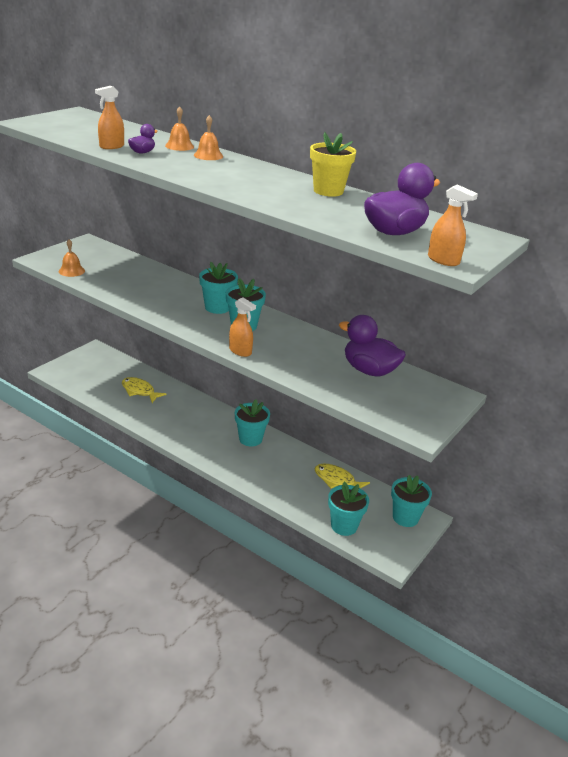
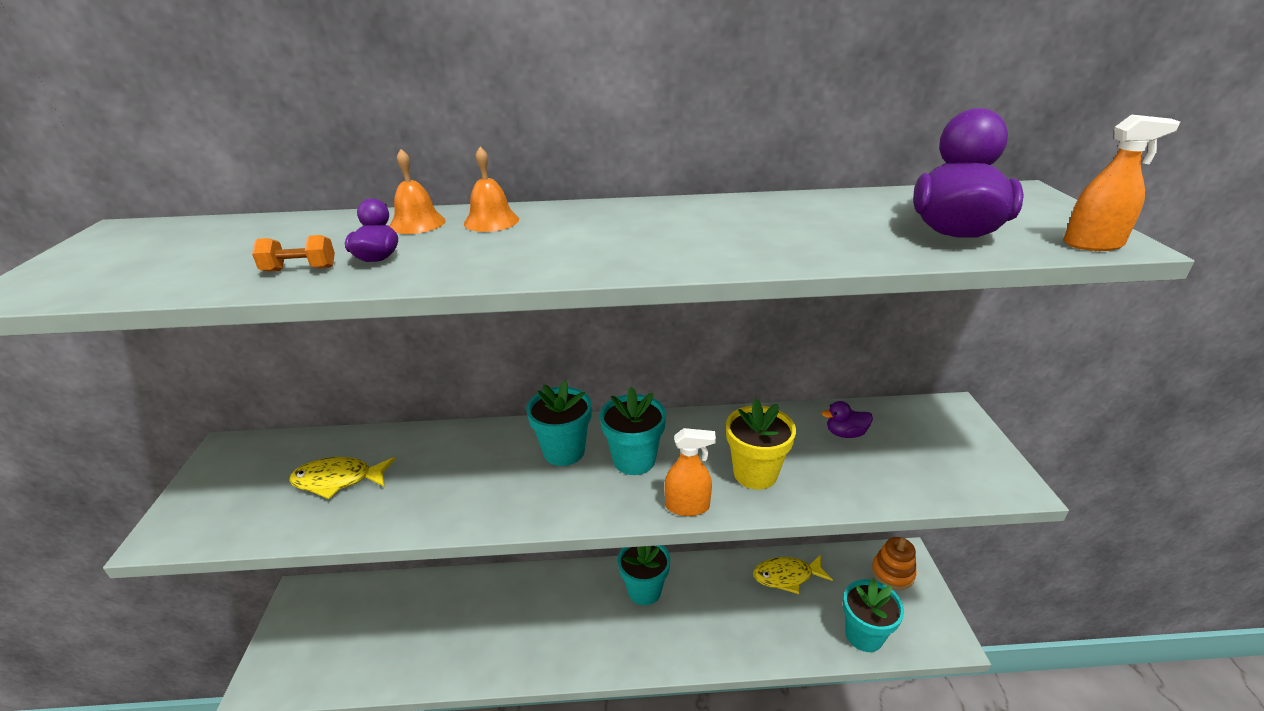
camera: 35 degrees left, 0 degrees up
orange bell [59,239,85,277] -> none
orange spray bottle [95,86,124,149] -> orange dumbbell [252,235,335,272]
yellow fish [122,377,167,403] -> yellow fish moved to [289,457,395,499]
yellow flower pot [310,132,356,197] -> yellow flower pot moved to [726,398,796,490]
purple duck [339,315,406,376] -> purple duck [822,401,873,438], size x0.49
turquoise flower pot [391,475,432,527] -> orange stacking toy [872,537,917,590]

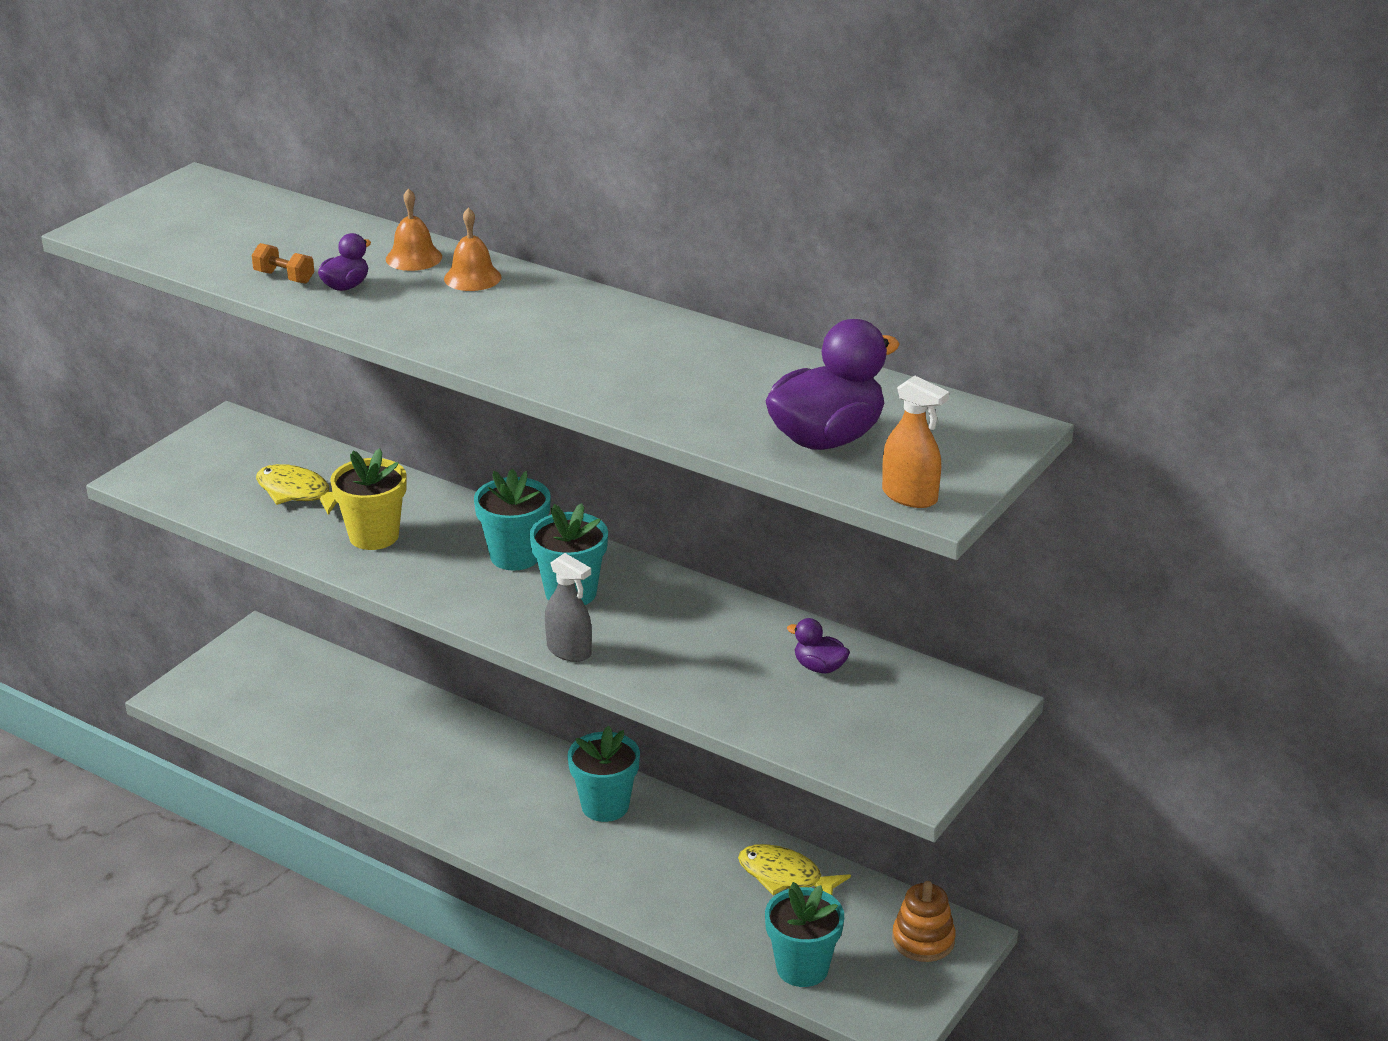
camera: 35 degrees right, 0 degrees up
orange spray bottle [664,428,716,516] -> grey spray bottle [545,553,592,662]
yellow flower pot [726,398,796,490] -> yellow flower pot moved to [330,448,407,550]

